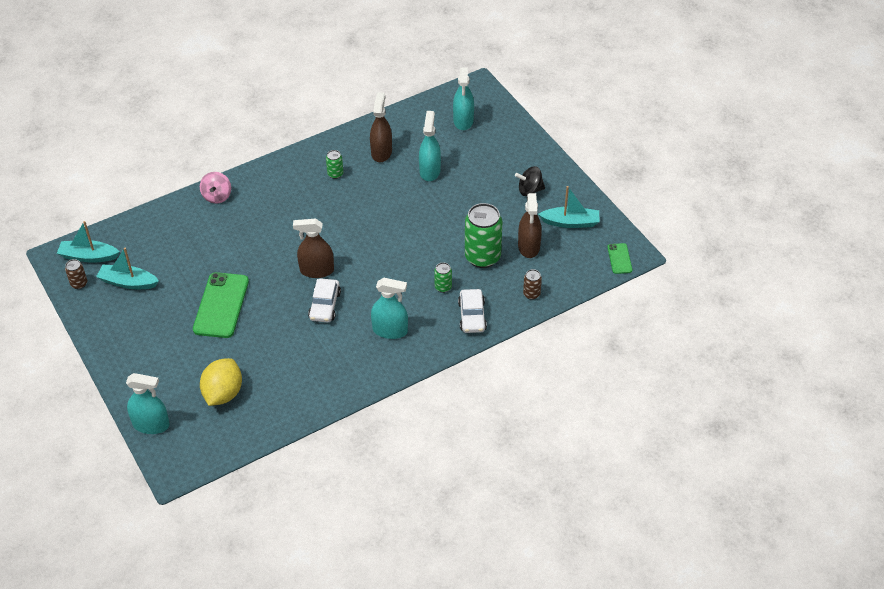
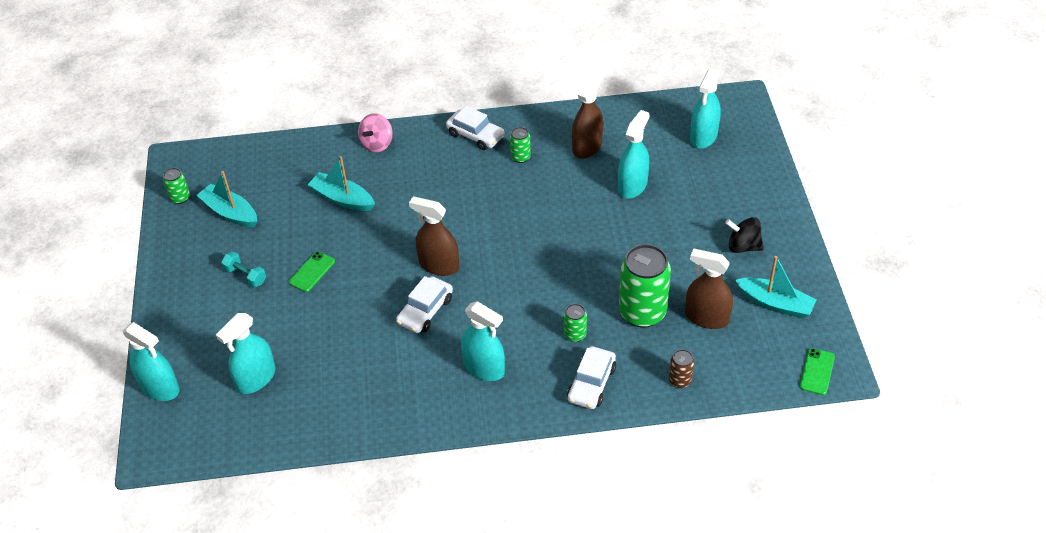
camera: 25 degrees right, 0 degrees up
turquoise boat [57,221,120,263] -> turquoise boat moved to [307,156,375,211]
brown can [65,259,87,289] -> green can [163,168,190,204]
green phone [193,272,249,338] -> green phone [289,251,335,292], size x0.50
yellow lemon [200,358,242,406] -> turquoise spray bottle [216,313,275,394]
brown spray bottle [518,193,542,258] -> brown spray bottle turned 90 degrees clockwise [685,249,733,329]
none -> turquoise dumbbell [221,252,266,288]
none -> white car [446,106,505,150]

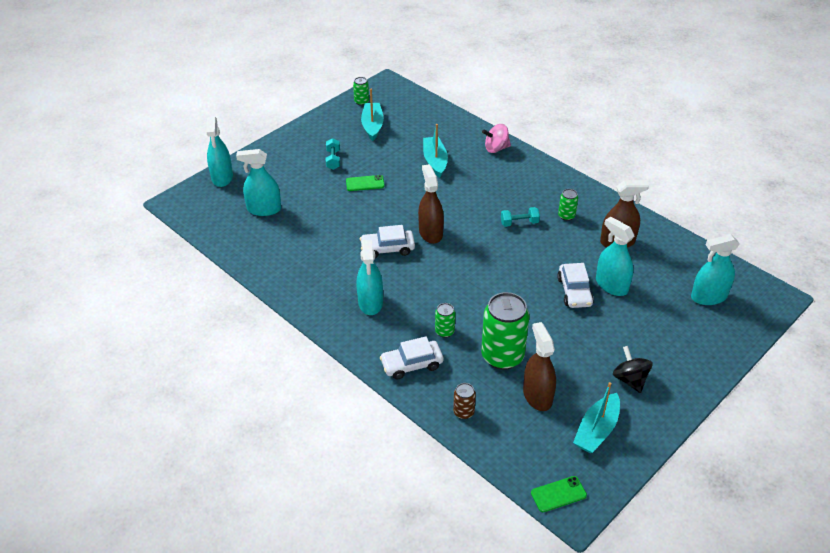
camera: 50 degrees right, 5 degrees down
white car [446,106,505,150] -> white car moved to [557,263,594,308]
turquoise spray bottle [618,110,649,198] -> turquoise spray bottle turned 120 degrees counterclockwise [596,216,634,296]
turquoise boat [735,256,816,318] -> turquoise boat turned 45 degrees clockwise [573,382,620,453]
none -> turquoise dumbbell [501,207,540,227]

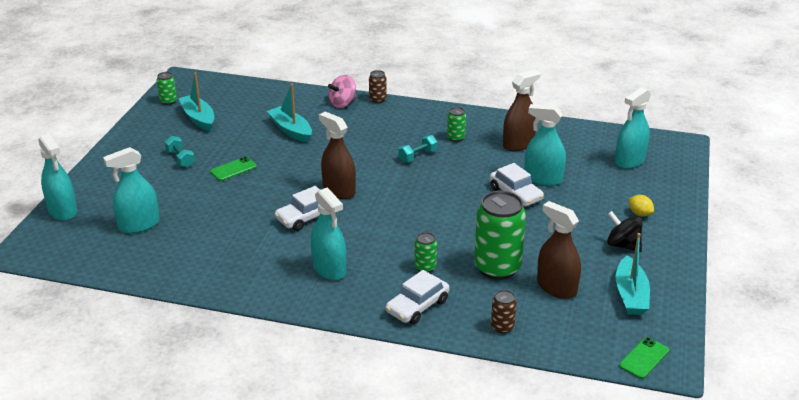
camera: 30 degrees left, 10 degrees down
none -> brown can [369,70,387,103]
none -> yellow lemon [629,195,654,216]

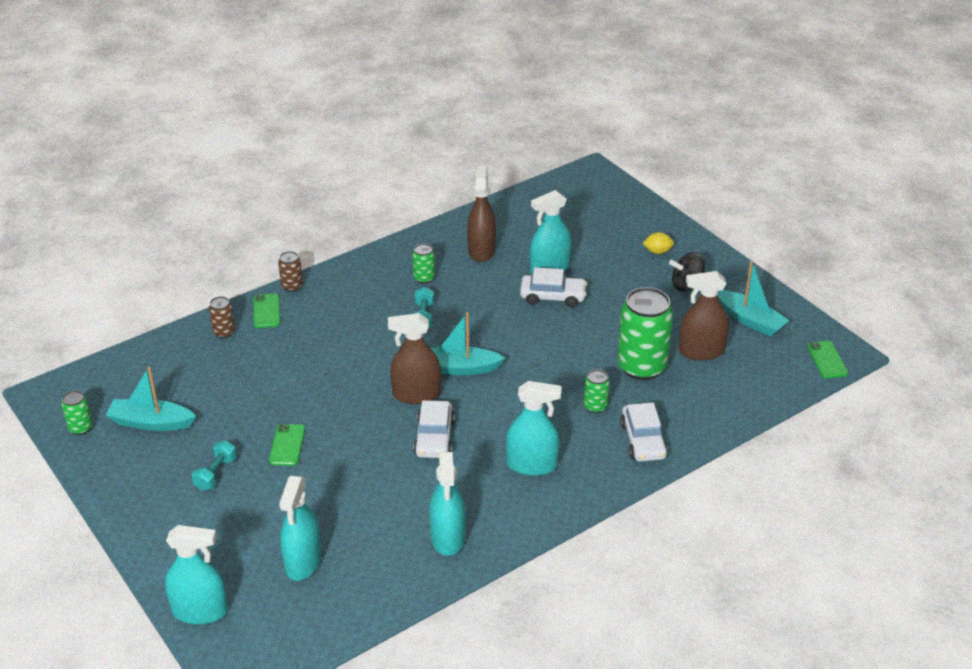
camera: 50 degrees left, 5 degrees up
turquoise dumbbell [165,136,195,167] -> turquoise dumbbell turned 75 degrees counterclockwise [192,441,237,491]
turquoise boat [267,84,312,143] -> turquoise boat moved to [430,312,505,375]
pink spinning top [328,75,356,108] -> green phone [253,293,280,328]
brown can [491,290,517,334] -> brown can moved to [209,296,235,338]
turquoise spray bottle [615,87,651,169] -> turquoise spray bottle moved to [429,452,466,556]

